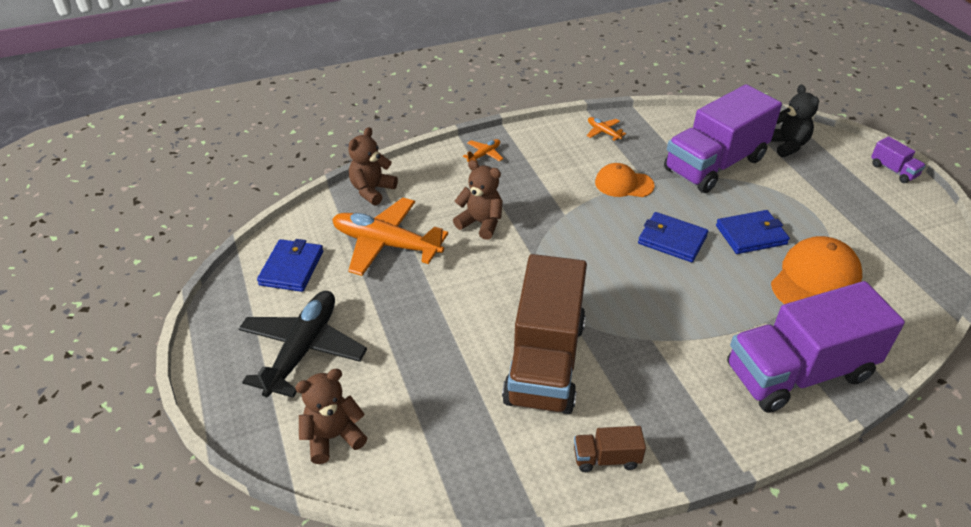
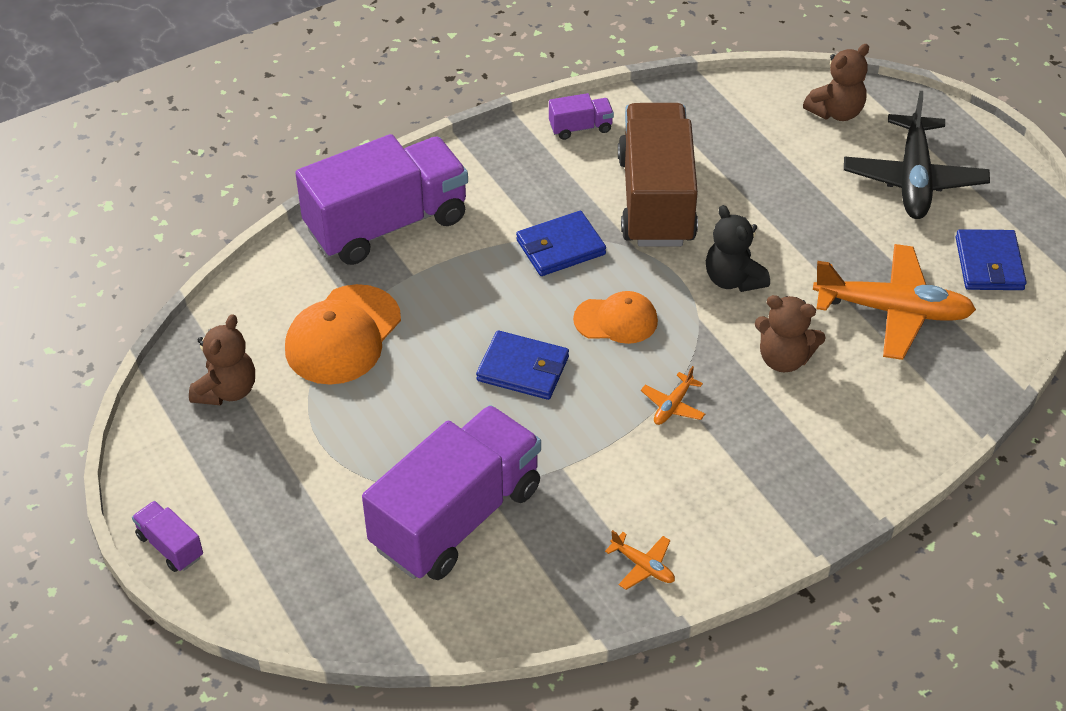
camera: 170 degrees right, 5 degrees up
brown teddy bear [348,127,398,205] -> brown teddy bear moved to [189,314,255,405]
orange plane [463,139,503,163] -> orange plane moved to [641,366,705,425]
brown truck [574,426,646,472] -> purple truck [549,93,614,140]
orange cap [595,163,655,197] -> orange cap moved to [573,291,658,344]
blue wallet [716,210,790,254] -> blue wallet moved to [516,211,606,276]
black teddy bear [771,85,819,157] -> black teddy bear moved to [706,205,770,292]

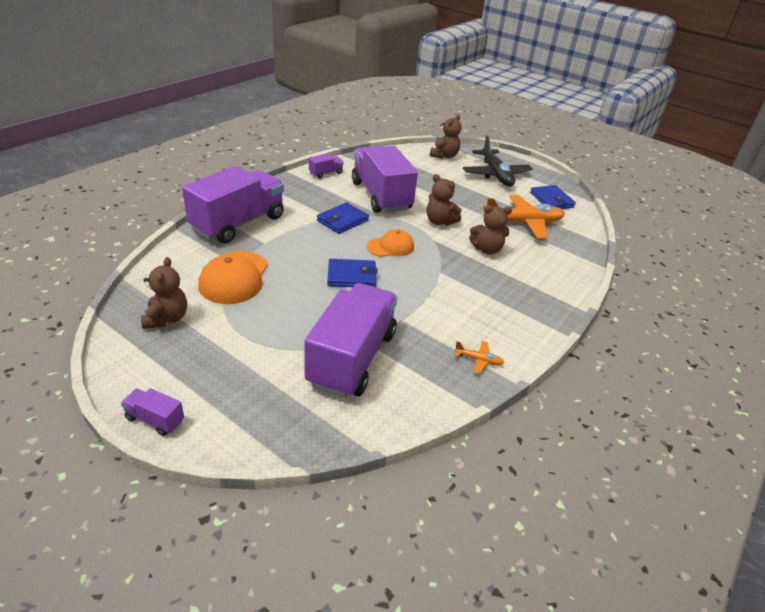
camera: 25 degrees left, 10 degrees down
brown truck [618,103,698,246] -> purple truck [352,146,418,213]
orange plane [641,366,705,425] -> none
black teddy bear [706,205,770,292] -> brown teddy bear [426,174,462,226]

